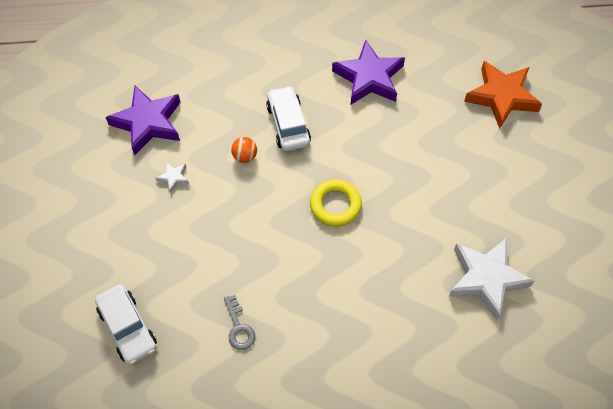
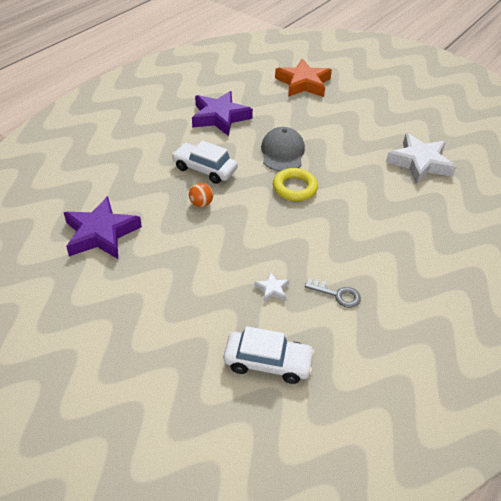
camera: 50 degrees left, 15 degrees down
white star [155,162,189,193] -> white star moved to [254,271,289,302]
none -> grey cap [261,127,305,171]

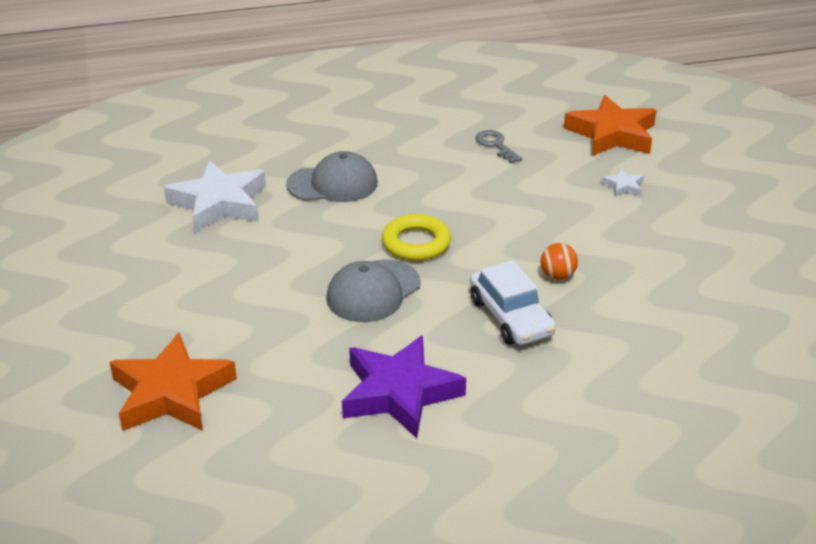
camera: 140 degrees left, 10 degrees down
purple star [64,196,142,259] -> none
white car [224,326,315,384] -> orange star [564,95,657,156]
white star [254,271,289,302] -> white star moved to [602,168,644,197]
none -> grey cap [286,151,378,202]

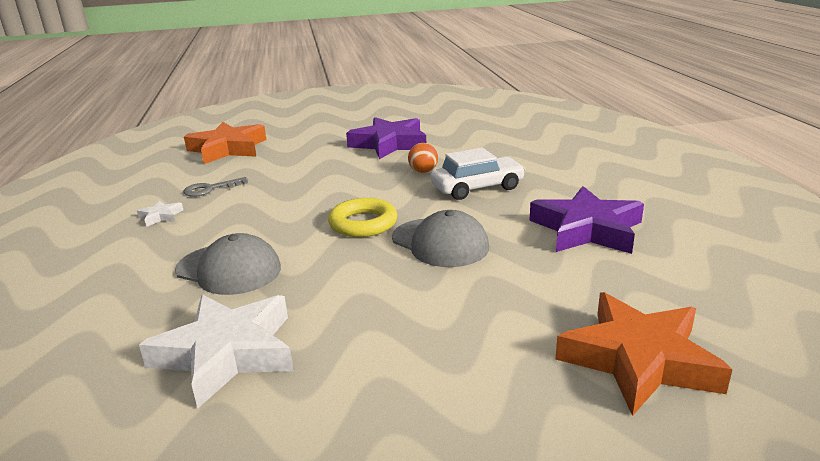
camera: 85 degrees left, 10 degrees down
grey cap [286,151,378,202] -> grey cap turned 120 degrees clockwise [175,233,281,295]
white star [602,168,644,197] -> white star moved to [137,200,183,227]
none -> purple star [346,117,426,159]

